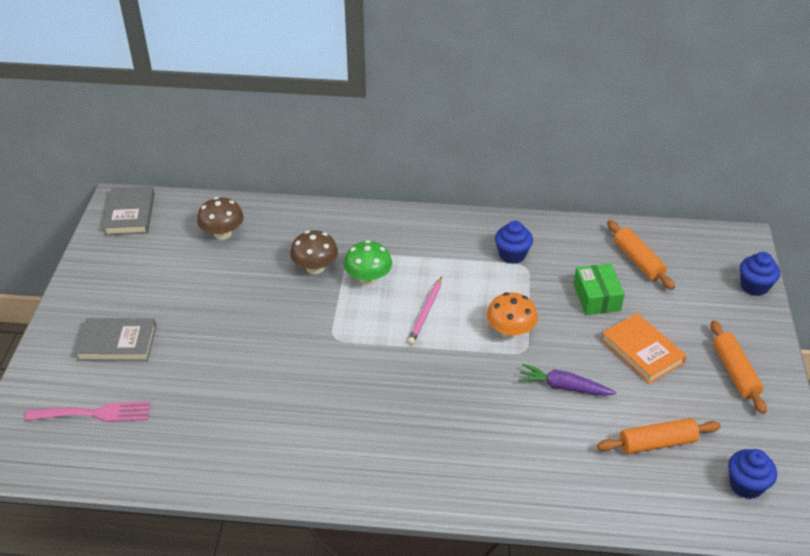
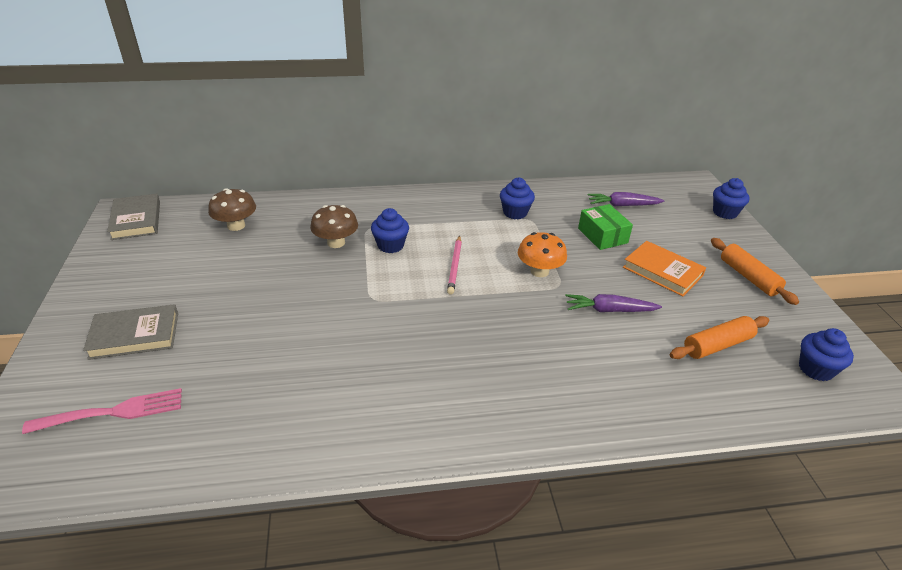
camera: 15 degrees left, 5 degrees down
green mushroom [344,240,392,285] -> blue cupcake [371,208,409,253]
orange rolling pin [607,220,675,290] -> purple carrot [588,192,664,206]

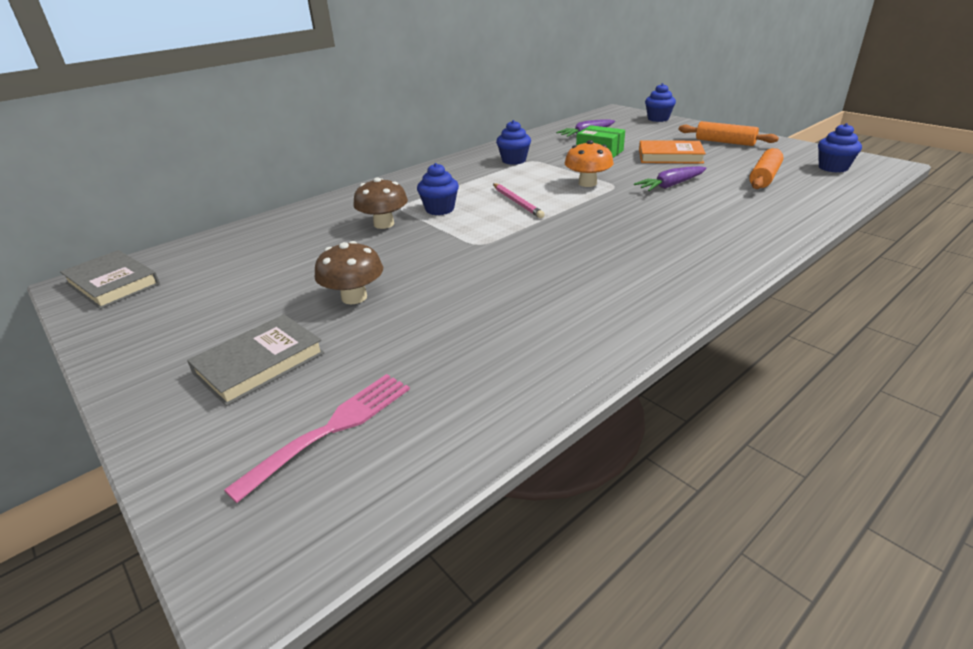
camera: 30 degrees left, 5 degrees down
brown mushroom [208,188,256,231] -> brown mushroom moved to [315,241,383,304]

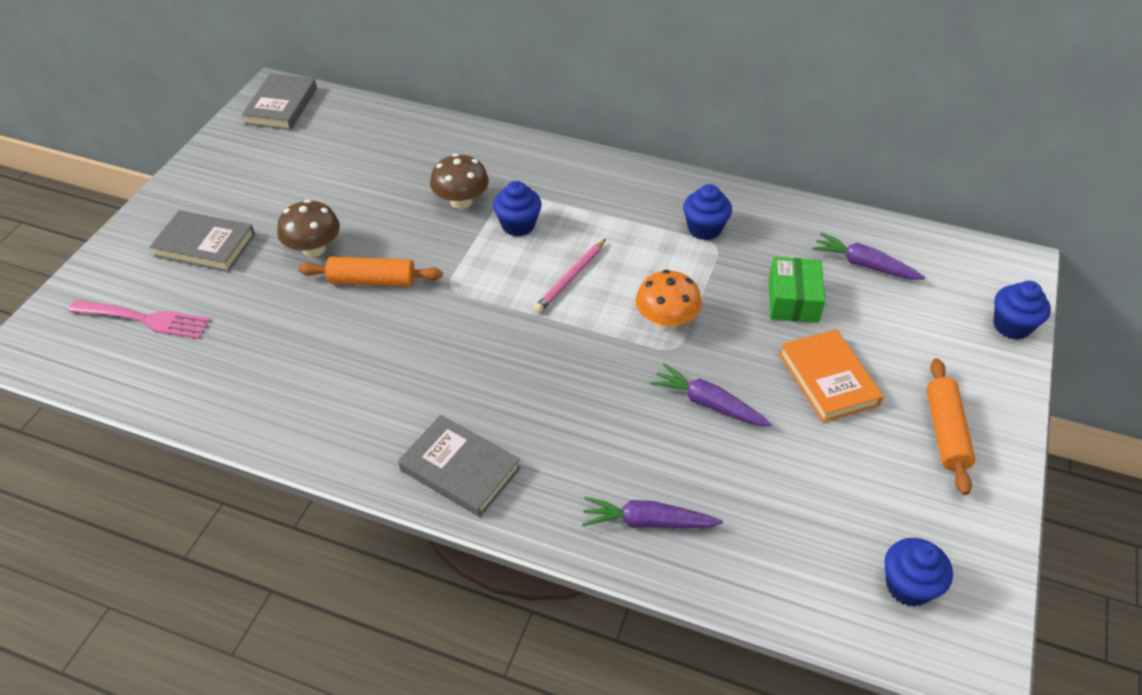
camera: 60 degrees right, 15 degrees up
orange rolling pin [749,148,783,189] -> orange rolling pin moved to [298,257,443,287]
none -> grey book [398,415,521,517]
none -> purple carrot [582,497,723,528]

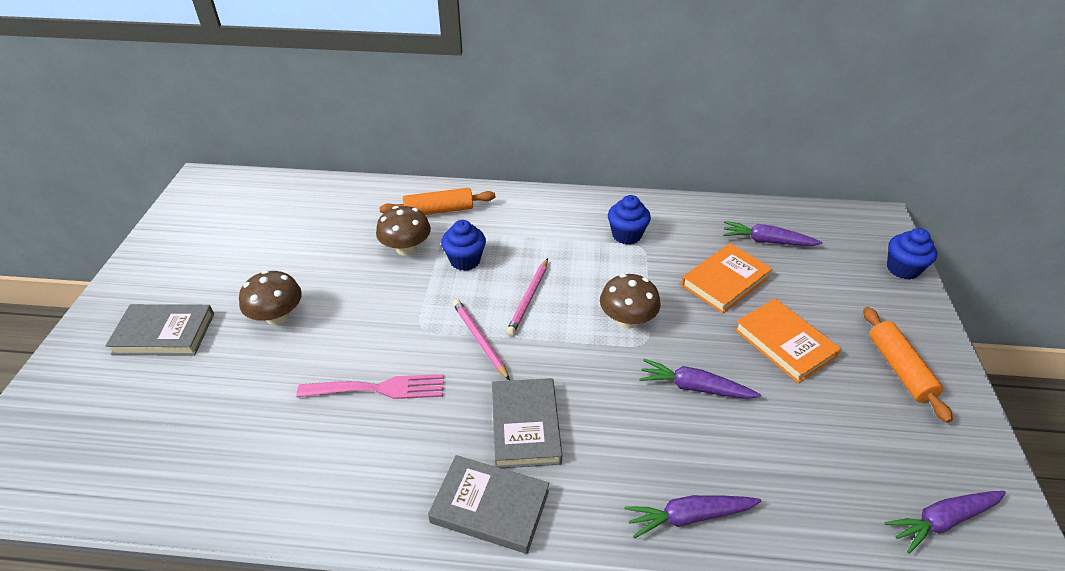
camera: 15 degrees left, 5 degrees down
pink fork [68,300,211,339] -> pink fork moved to [296,374,444,399]
grey book [242,74,317,130] -> grey book moved to [492,378,562,468]
orange rolling pin [298,257,443,287] -> orange rolling pin moved to [379,188,495,215]
orange mushroom [636,270,702,330] -> brown mushroom [600,274,661,329]
green box [769,257,825,323] -> orange book [681,243,773,313]
blue cupcake [885,538,953,607] -> purple carrot [885,491,1006,554]
none -> pink pencil [453,299,510,381]

